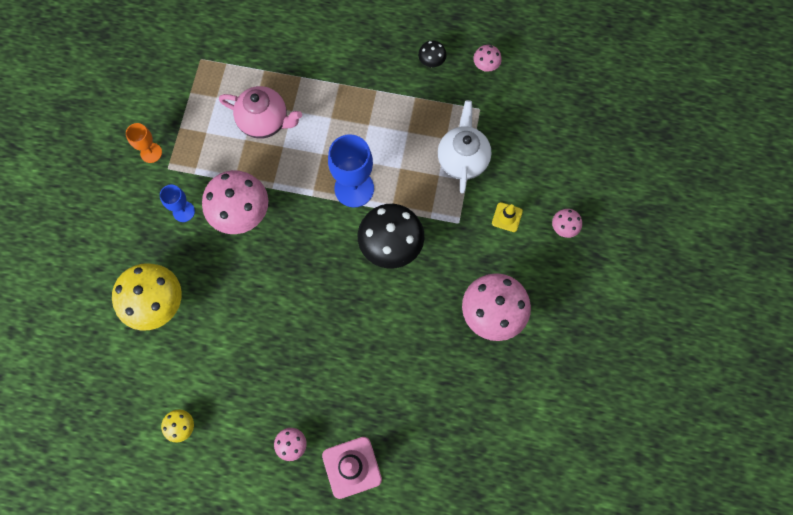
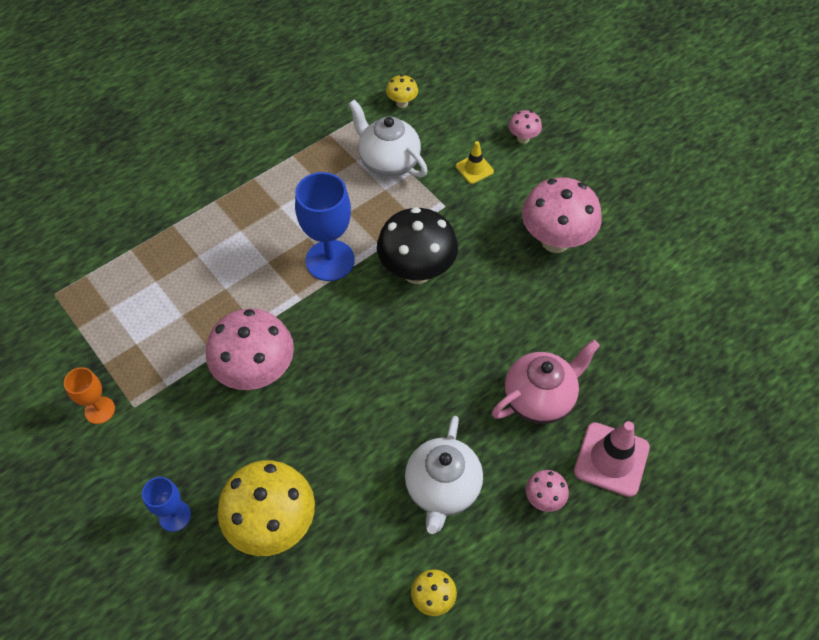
camera: 50 degrees left, 15 degrees down
blue goblet [160,185,195,222] -> blue goblet moved to [142,477,191,532]
pink teapot [219,86,302,139] -> pink teapot moved to [492,340,600,424]
black mushroom [418,41,446,67] -> none
pink mushroom [473,45,502,72] -> none
none -> yellow mushroom [386,75,418,108]
none -> white teapot [405,416,483,534]

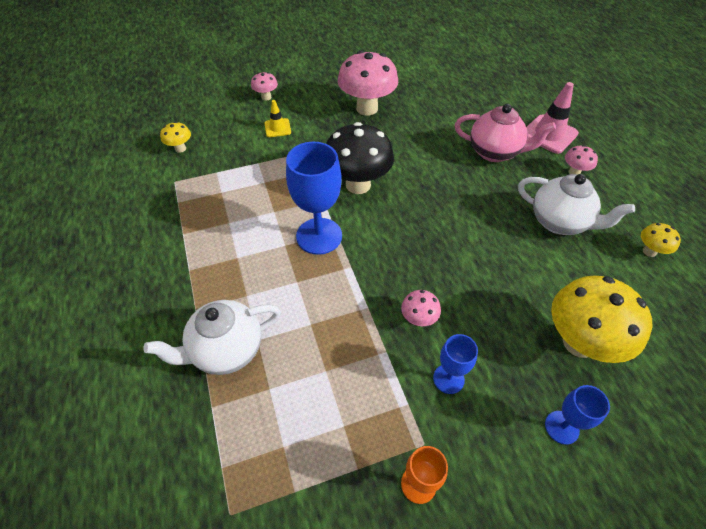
camera: 70 degrees left, 5 degrees down
pink mushroom [206,308,294,390] -> pink mushroom [401,290,441,326], size x0.46
white teapot [349,99,428,178] -> white teapot moved to [143,300,281,375]
pink teapot [492,340,600,424] -> pink teapot turned 120 degrees clockwise [455,104,556,162]
none -> blue goblet [433,334,478,394]

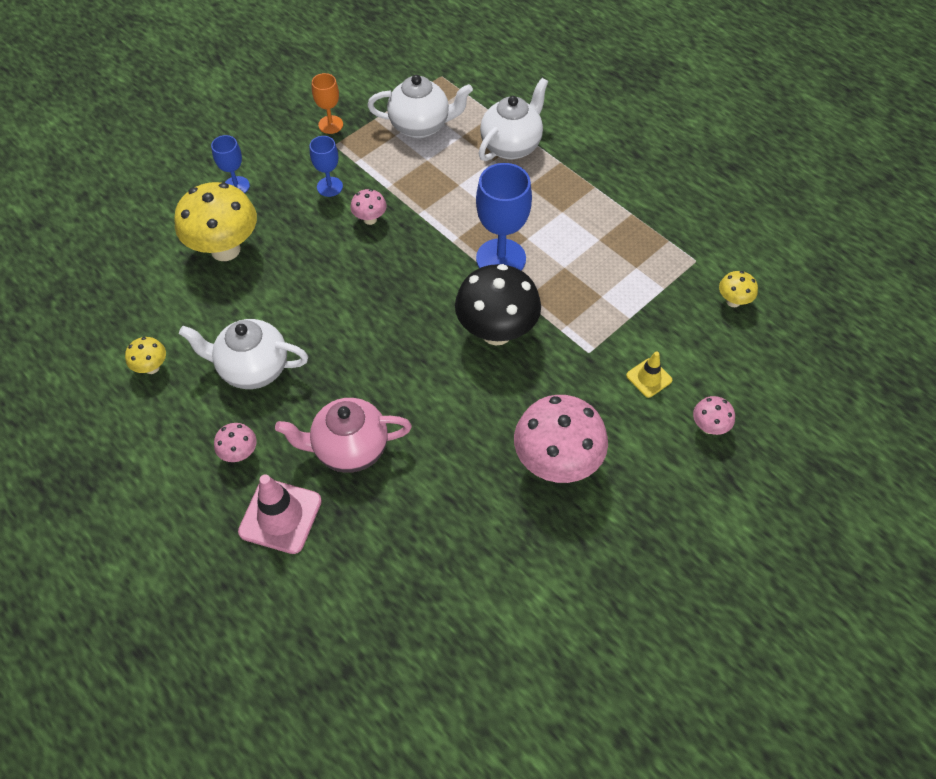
camera: 155 degrees right, 5 degrees up
none -> white teapot [367,75,473,138]

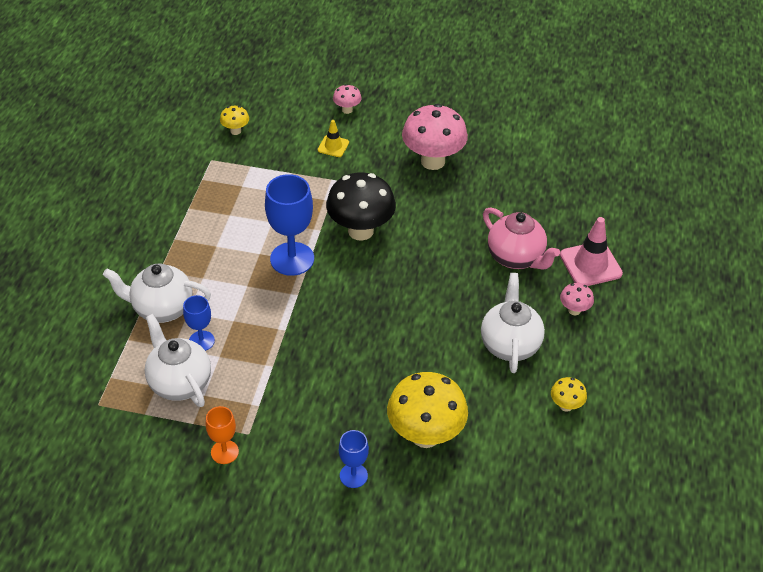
camera: 125 degrees left, 10 degrees down
white teapot [179,319,308,389] -> white teapot turned 150 degrees counterclockwise [481,273,545,373]
blue goblet [310,136,343,197] -> blue goblet moved to [183,295,215,351]
pink mushroom [350,189,387,225] -> none

